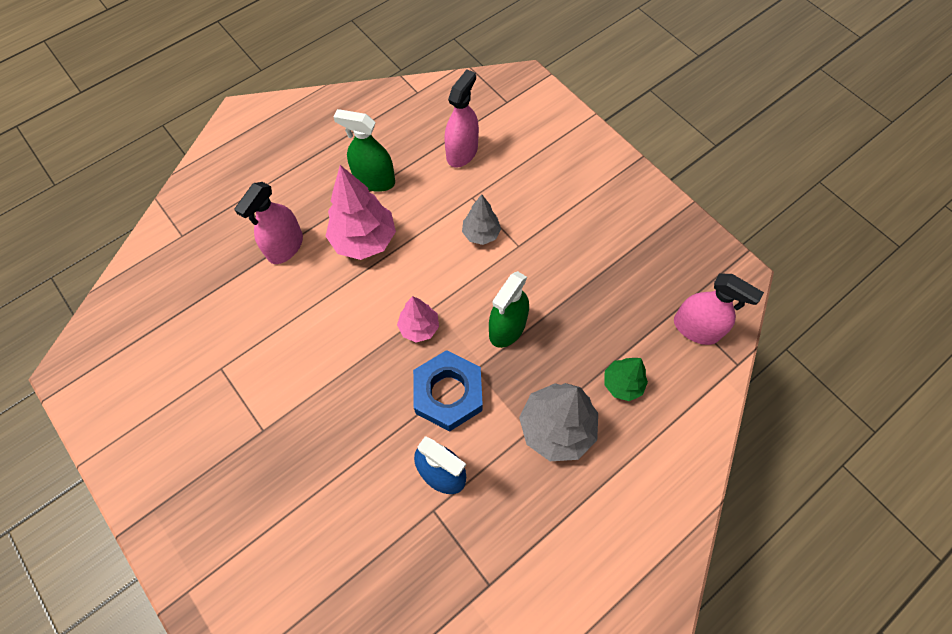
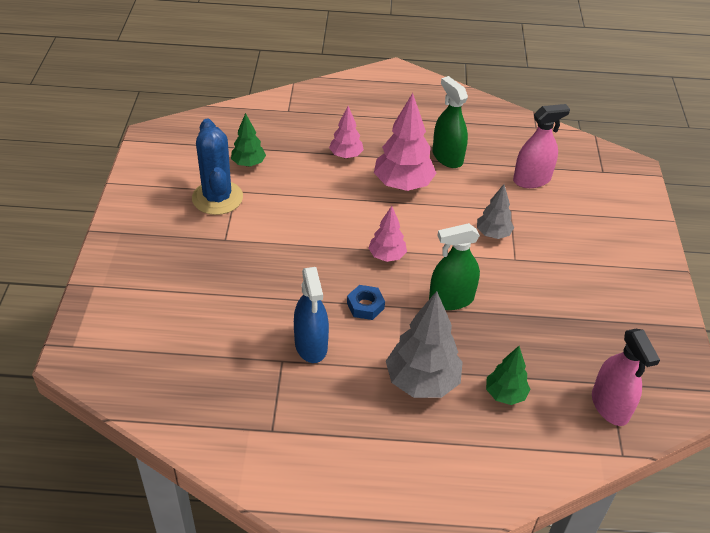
camera: 40 degrees right, 20 degrees down
pink spray bottle [234,182,303,264] -> pink tree [329,106,364,159]
blue nut [413,350,483,431] -> blue nut [347,285,385,320], size x0.53
none -> blue cactus [192,118,243,215]
none -> green tree [231,113,266,167]

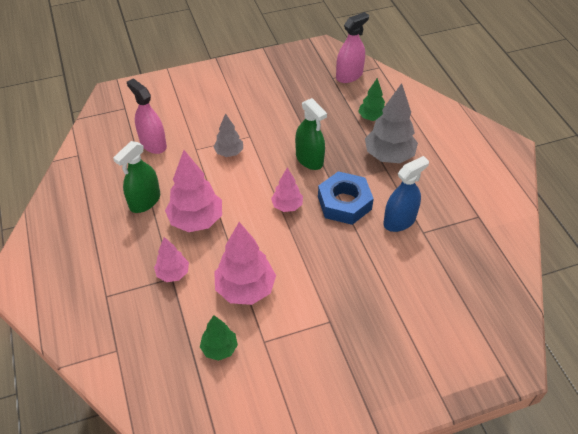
camera: 110 degrees left, 5 degrees up
blue cactus [192,118,243,215] -> none
blue nut [347,285,385,320] -> blue nut [318,171,374,225], size x1.88
none -> pink tree [214,222,276,305]

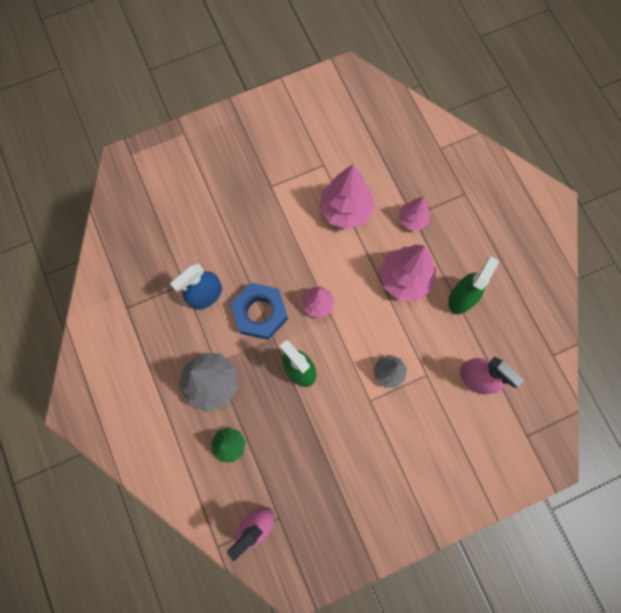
camera: 175 degrees right, 25 degrees up
green tree [200,315,238,361] -> none

